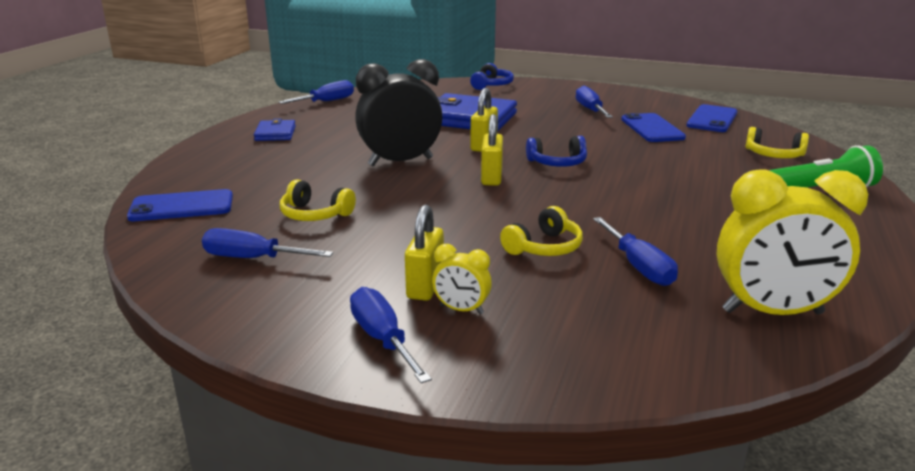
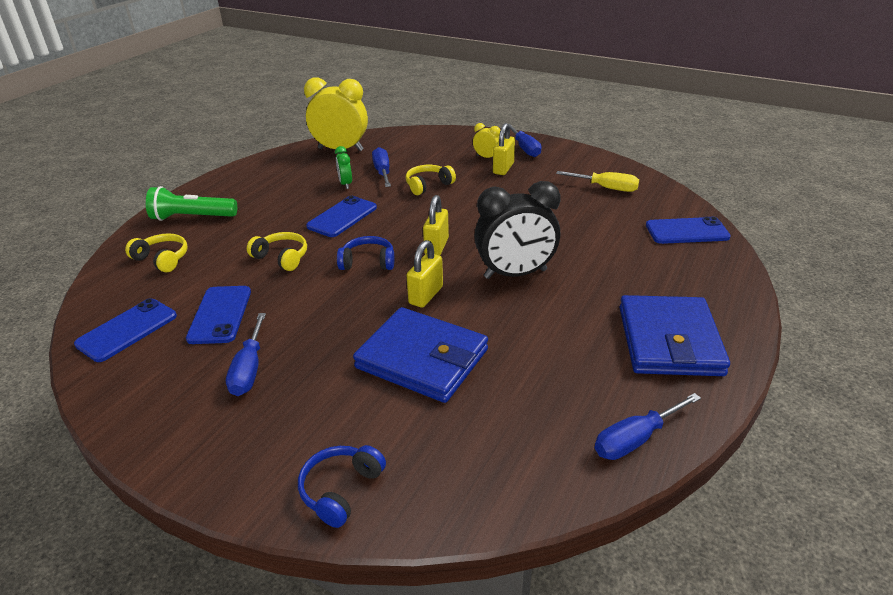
camera: 170 degrees left, 10 degrees up
blue screwdriver [202,228,333,258] -> yellow screwdriver [556,171,639,192]
blue wallet [254,118,296,141] -> blue wallet [619,295,730,376], size x1.97
yellow headphones [280,179,356,221] -> yellow headphones moved to [247,232,307,271]
none -> blue phone [306,196,377,237]
none -> green clock [335,146,352,189]

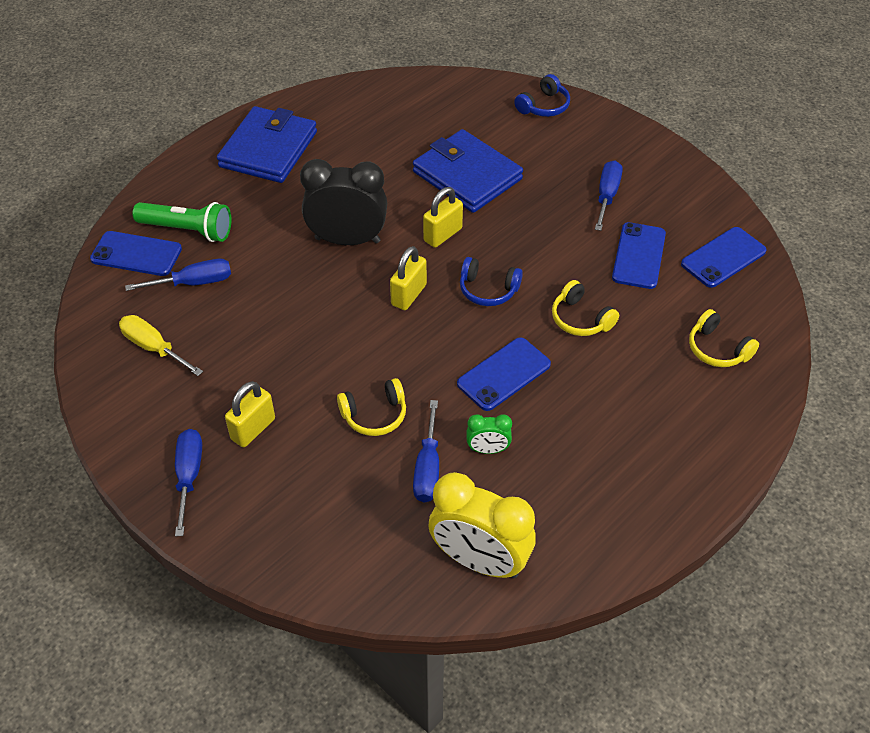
camera: 165 degrees left, 15 degrees up
green flashlight [146,186,237,221] -> green flashlight moved to [133,202,231,242]
green clock [335,146,352,189] -> green clock turned 90 degrees clockwise [466,414,512,454]
yellow clock [473,123,500,158] -> none
blue screwdriver [595,393,701,460] -> blue screwdriver moved to [125,259,231,291]

